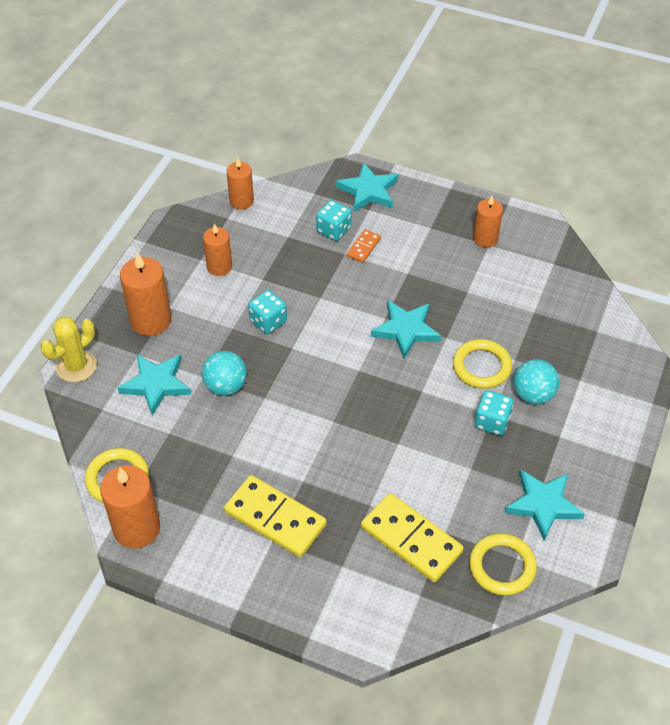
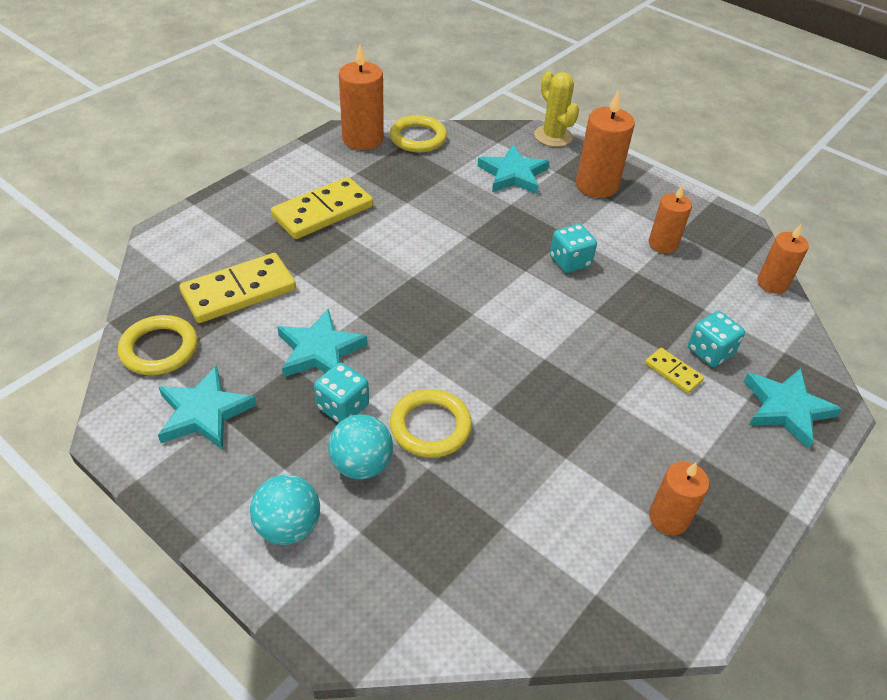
camera: 105 degrees right, 5 degrees down
turquoise ball [202,351,247,396] -> turquoise ball moved to [250,475,320,545]
orange domino [346,229,381,263] -> yellow domino [645,348,704,394]
turquoise star [371,300,441,359] -> turquoise star moved to [277,309,367,377]

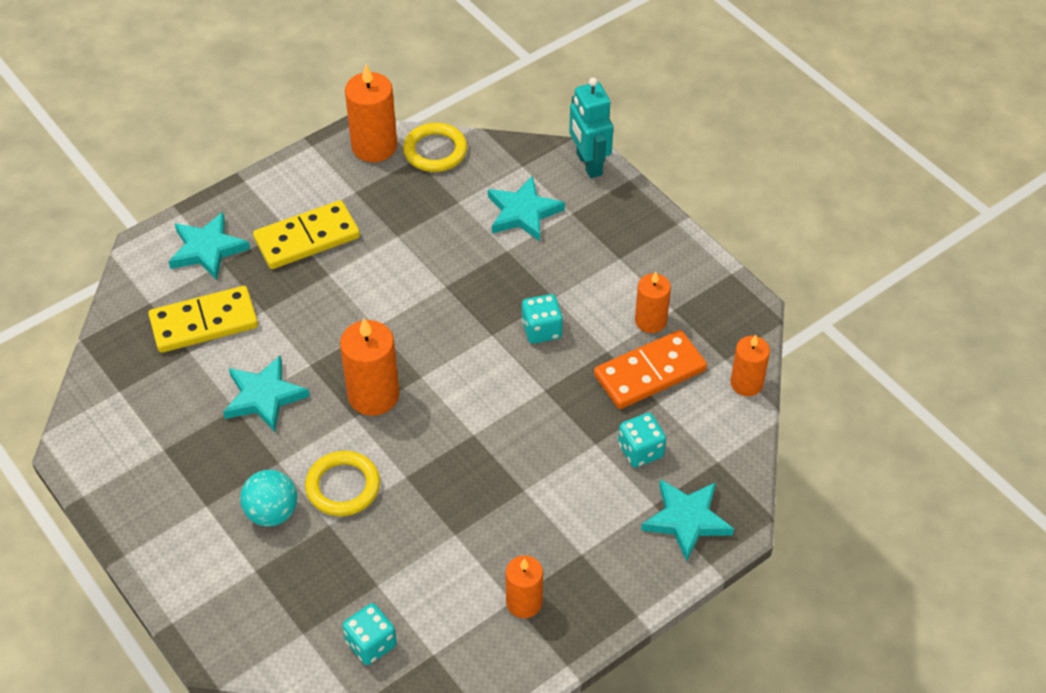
camera: 15 degrees right, 5 degrees up
yellow ring [118,315,198,375] -> none
turquoise star [158,365,257,450] -> turquoise star moved to [169,212,250,280]
turquoise ball [250,475,320,545] -> none
turquoise dice [314,363,369,423] -> turquoise dice moved to [342,603,397,665]
yellow cactus [534,71,579,147] -> turquoise robot [569,78,613,178]
orange candle [576,90,635,198] -> orange candle moved to [340,318,399,416]
yellow domino [645,348,704,394] -> none
none -> orange domino [594,330,707,409]

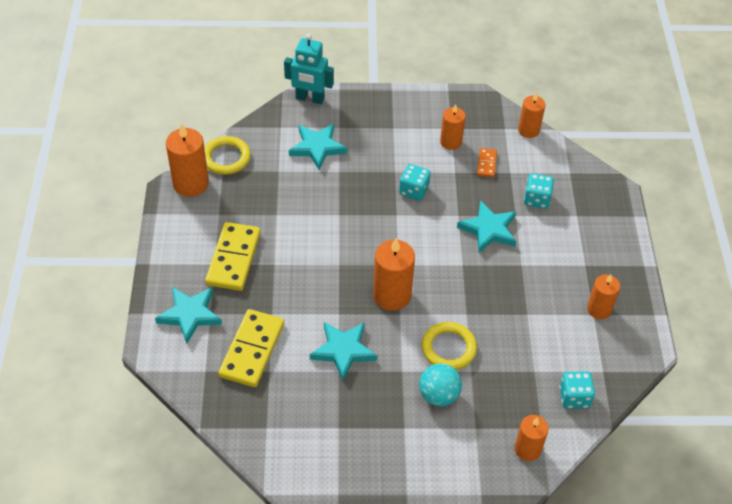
camera: 55 degrees left, 0 degrees up
orange domino [594,330,707,409] -> orange domino [477,148,497,177], size x0.49
turquoise star [641,479,734,561] -> turquoise star moved to [457,200,516,253]
none -> orange candle [515,415,549,461]

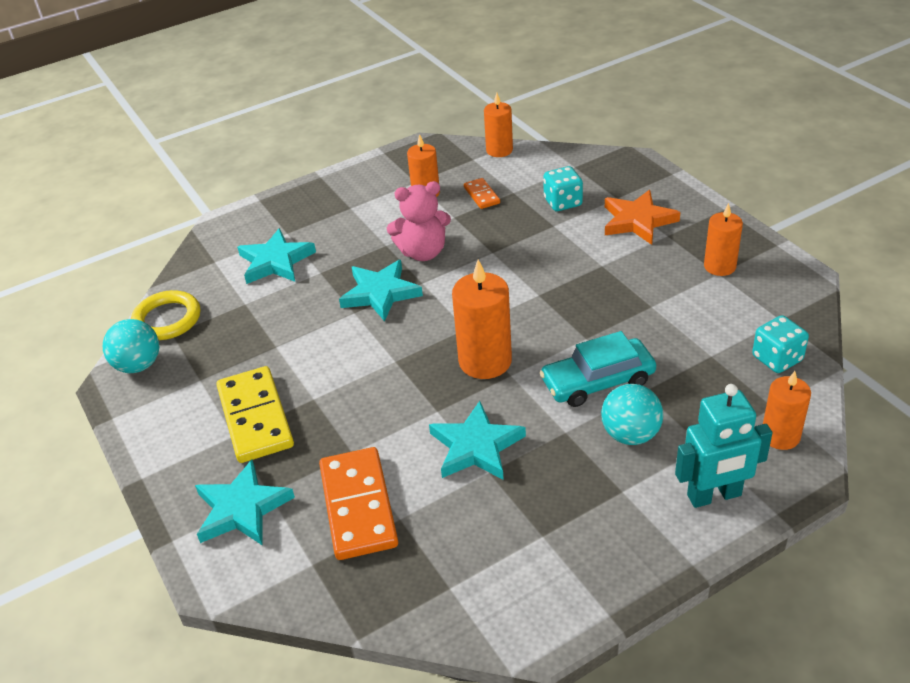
camera: 25 degrees left, 10 degrees down
orange candle [166,123,209,197] -> turquoise ball [103,319,159,373]
yellow domino [218,309,284,387] -> orange domino [319,447,398,560]
turquoise robot [284,34,334,104] -> turquoise robot moved to [675,384,772,508]
turquoise dice [399,164,431,201] -> pink teddy bear [387,181,451,261]
yellow ring [422,322,477,370] -> turquoise car [540,331,656,407]
turquoise star [457,200,516,253] -> turquoise star moved to [339,260,423,322]
none -> orange star [605,190,680,245]

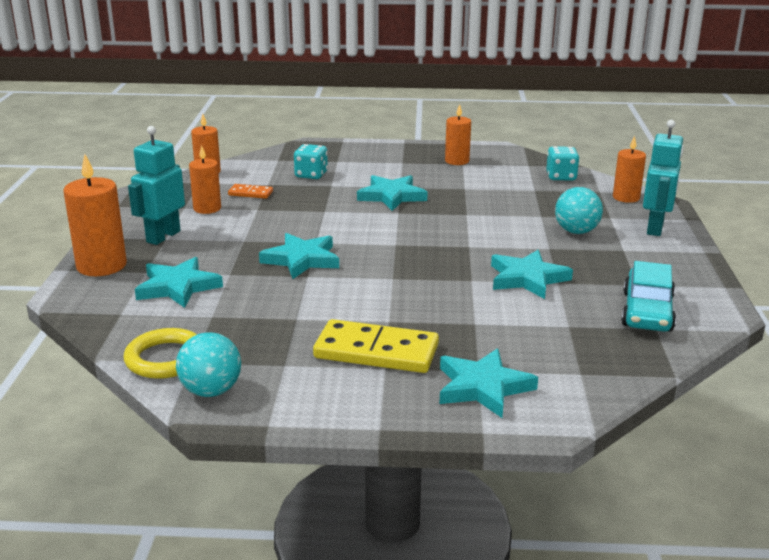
camera: 60 degrees left, 15 degrees down
orange domino [319,447,398,560] -> none
pink teddy bear [387,181,451,261] -> none
orange candle [452,260,512,379] -> orange candle moved to [63,154,127,276]
turquoise car [540,331,656,407] -> turquoise car moved to [621,261,676,332]
orange star [605,190,680,245] -> none
none -> turquoise robot [128,126,185,245]
none -> turquoise star [357,175,427,211]

